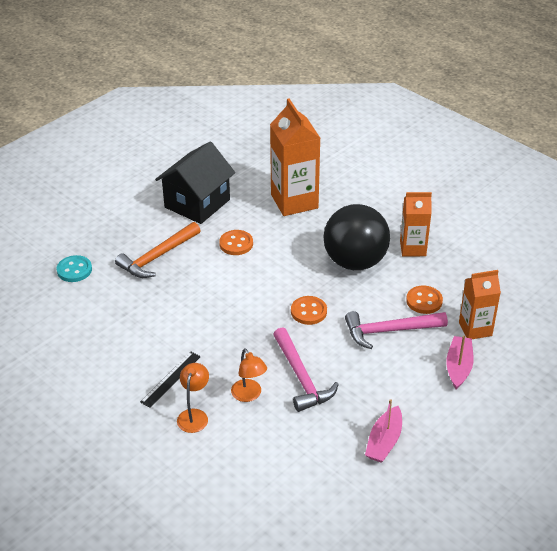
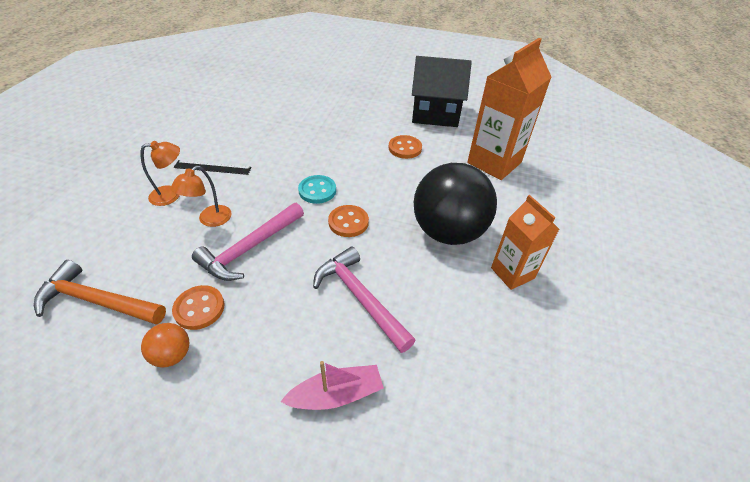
camera: 60 degrees right, 5 degrees up
turquoise button [57,255,92,282] -> turquoise button moved to [298,175,336,204]
orange hammer [115,222,201,278] -> orange hammer moved to [34,260,166,325]
pink boat [365,399,402,463] -> orange ball [141,323,189,368]
orange button [406,286,443,314] -> orange button moved to [172,285,224,330]
orange carton [459,270,501,339] -> none

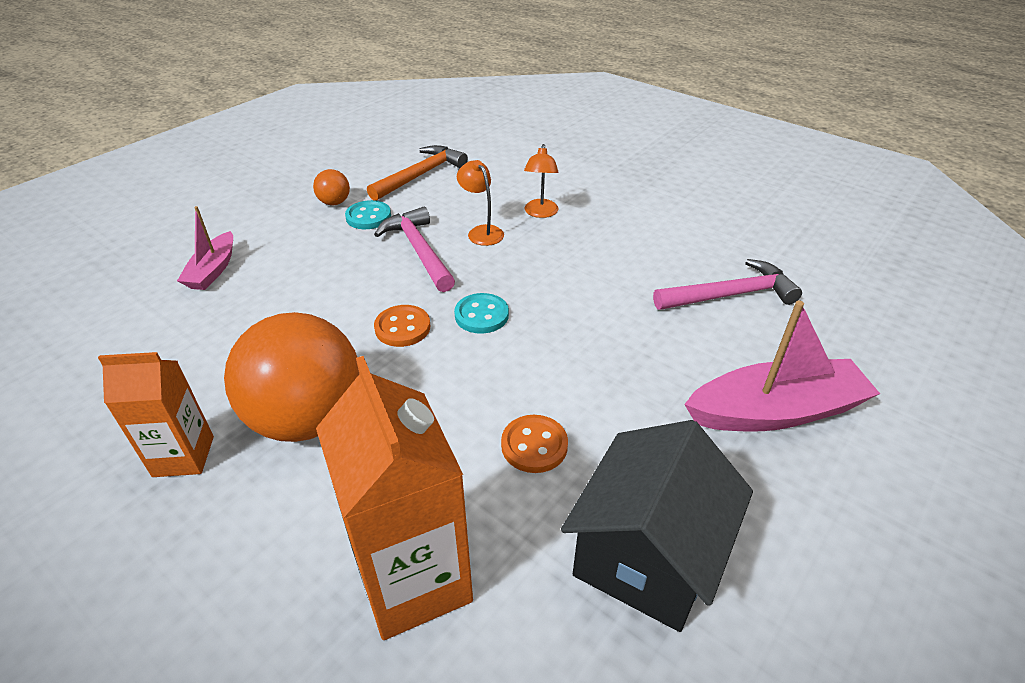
camera: 115 degrees right, 5 degrees down
orange button [172,285,224,330] -> turquoise button [345,200,391,229]
black ruler [174,160,252,175] -> none
pink hammer [313,246,416,353] -> pink hammer moved to [653,259,802,310]
black ball [414,163,497,245] -> orange ball [224,312,359,442]
none -> pink boat [684,300,880,432]

